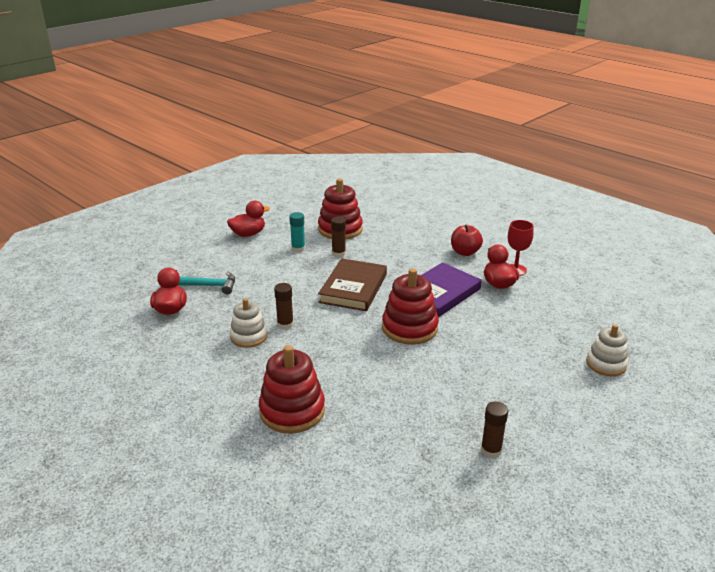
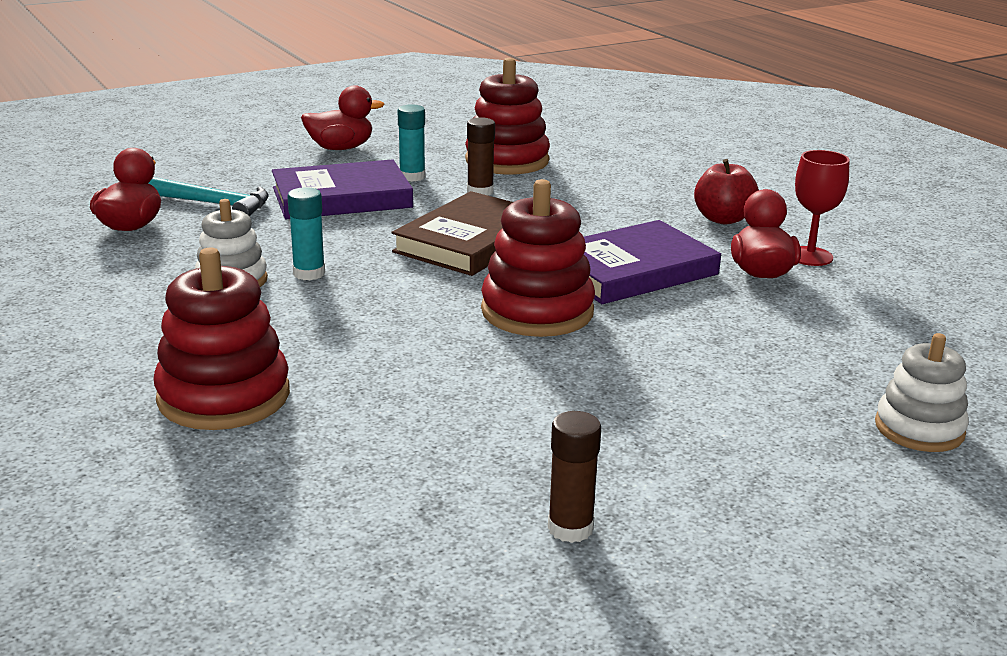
camera: 15 degrees right, 5 degrees down
brown glue stick [274,283,294,330] -> turquoise glue stick [287,187,325,280]
none -> purple book [272,159,413,219]

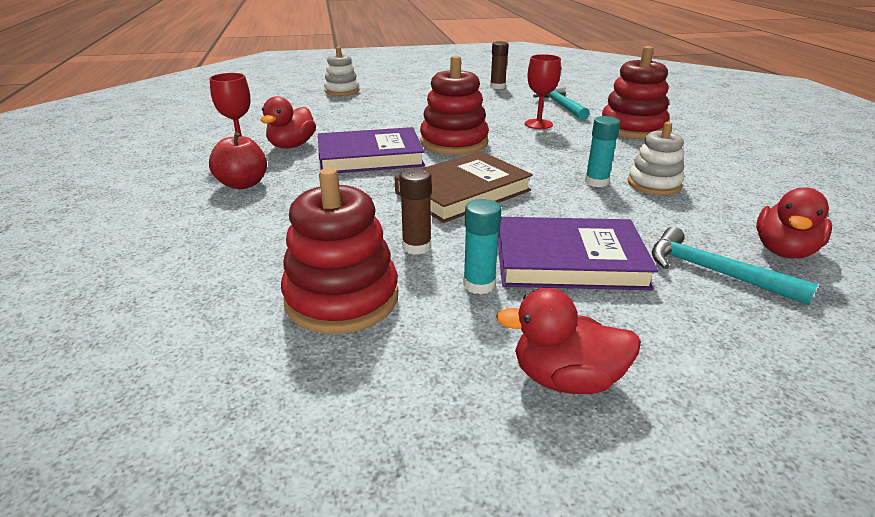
camera: 160 degrees left, 5 degrees up
none -> red goblet [525,54,561,129]
none -> turquoise hammer [533,86,590,120]

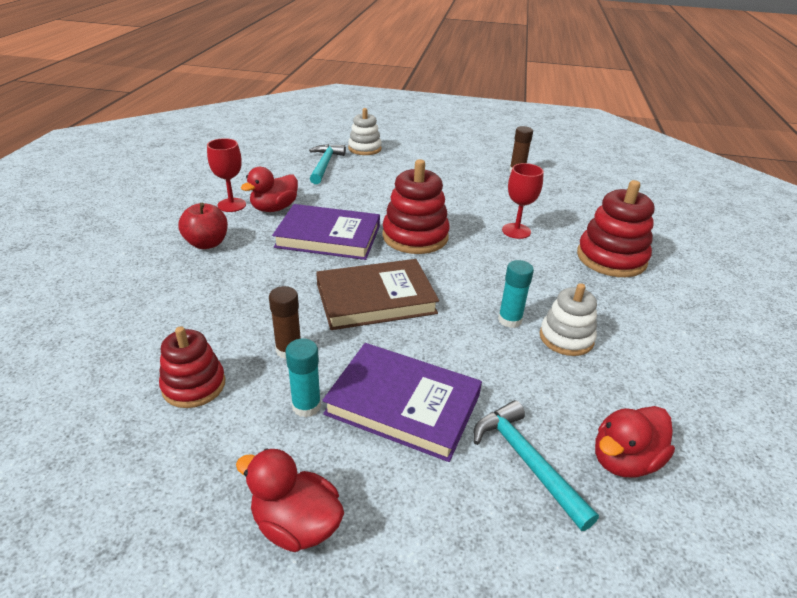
camera: 20 degrees right, 5 degrees up
red stacking toy [281,168,398,334] -> red stacking toy [159,326,225,408], size x0.65
turquoise hammer [533,86,590,120] -> turquoise hammer moved to [309,144,346,184]

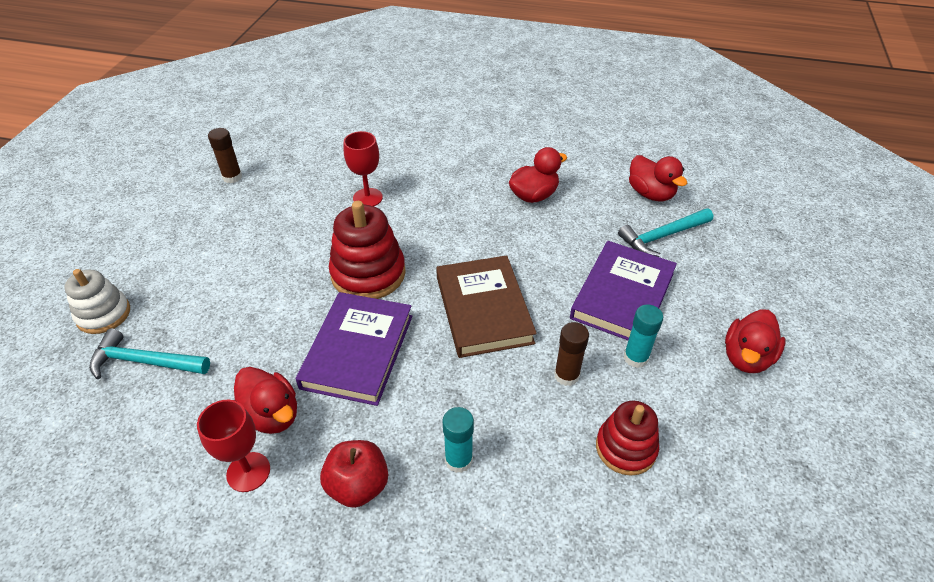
camera: 85 degrees left, 10 degrees up
turquoise glue stick [498,260,534,328] -> turquoise glue stick moved to [443,407,474,473]
white stacking toy [540,283,597,356] -> red duck [509,147,567,203]
red stacking toy [577,180,654,277] -> none

